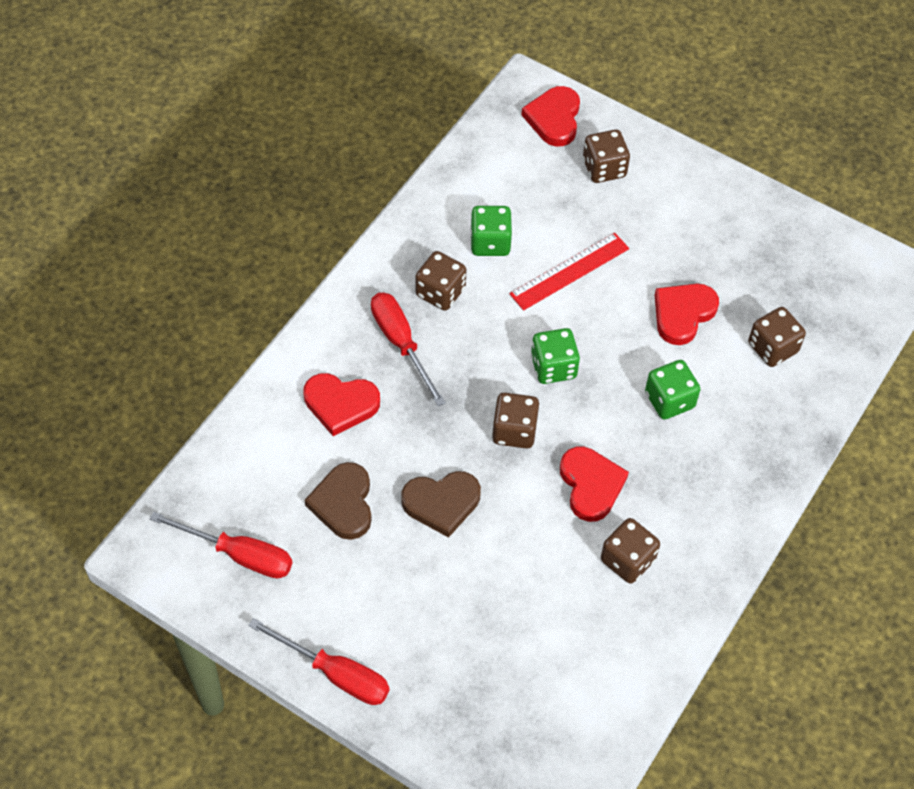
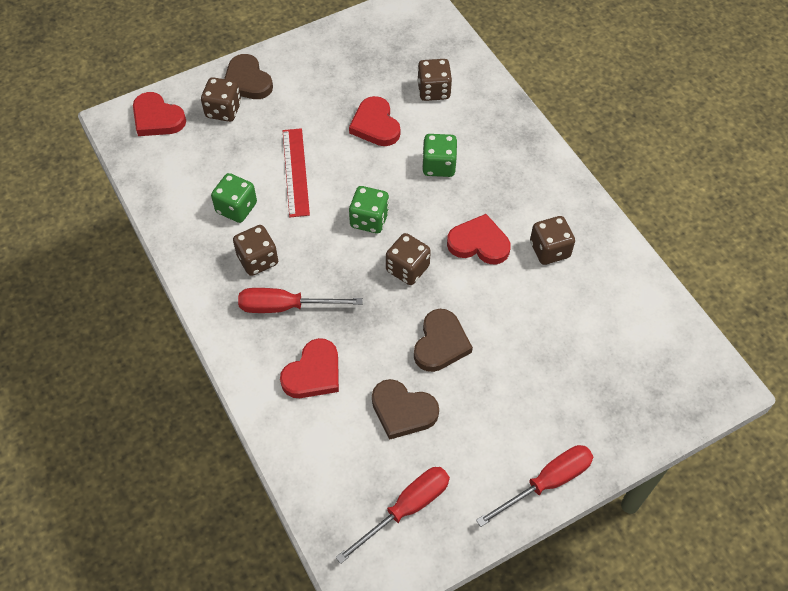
camera: 60 degrees left, 0 degrees up
none -> brown heart [224,54,273,99]

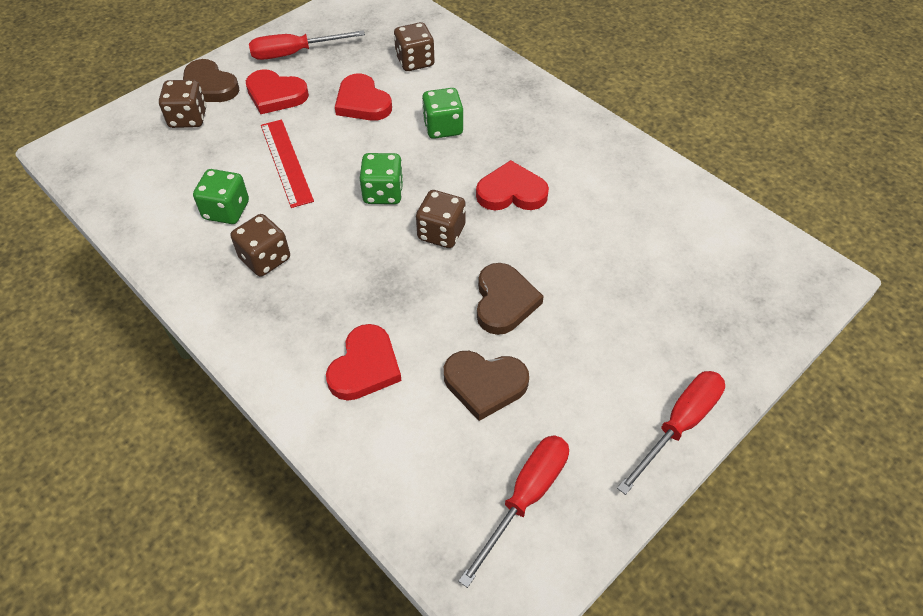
camera: 15 degrees left, 5 degrees down
red heart [133,92,186,136] -> red heart moved to [246,69,309,114]
red screwdriver [238,288,363,313] -> red screwdriver moved to [249,30,365,60]
brown dice [530,216,575,265] -> none

